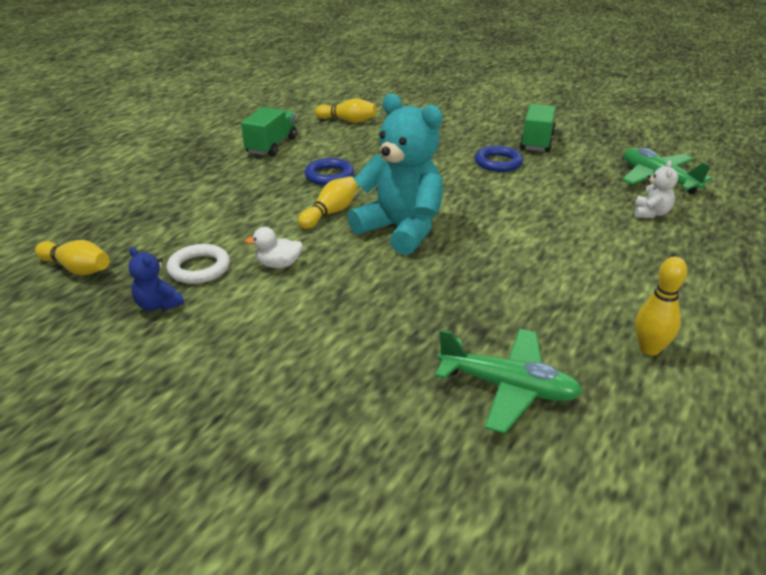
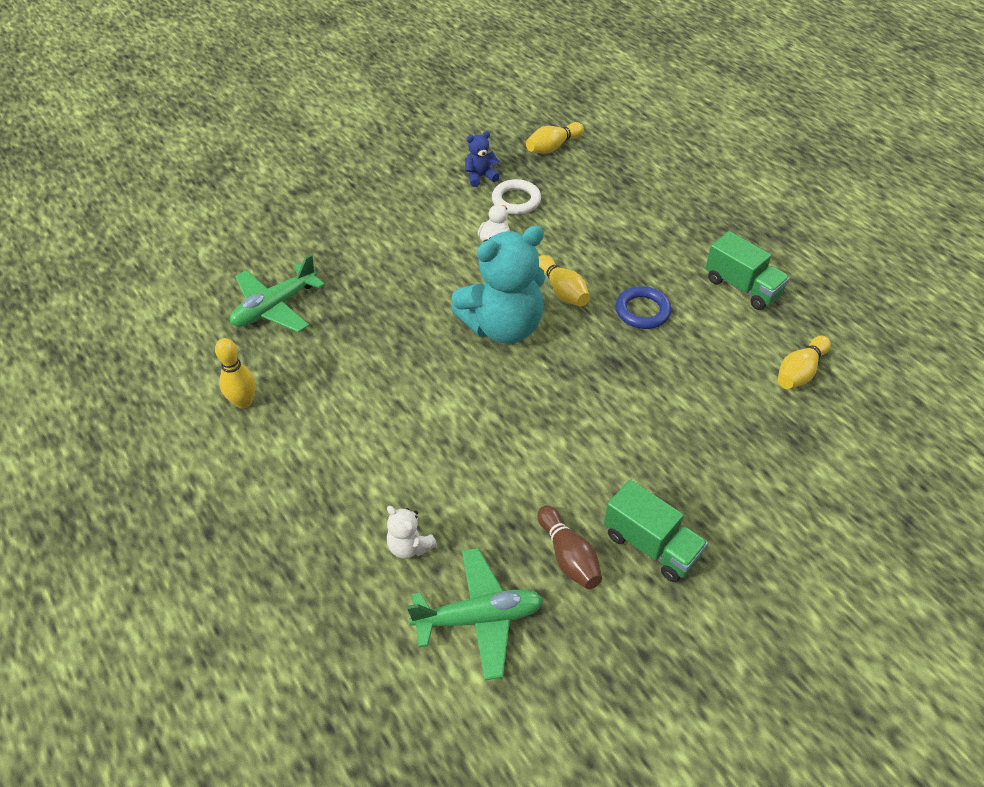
camera: 115 degrees right, 15 degrees up
blue ring [475,146,523,172] -> none
none -> brown bowling pin [537,505,602,589]

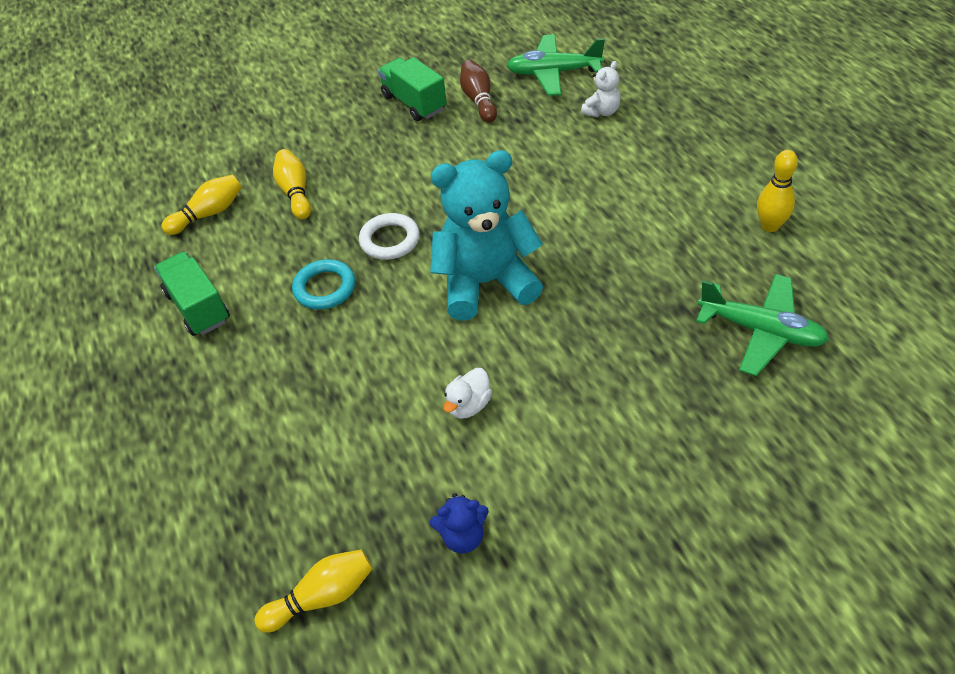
camera: 165 degrees left, 0 degrees up
green plane [230,254,325,332] -> green plane turned 60 degrees clockwise [696,274,829,376]
white teddy bear [387,506,437,559] -> white teddy bear turned 75 degrees clockwise [581,61,621,117]
white ring [492,179,541,215] -> white ring moved to [359,213,420,260]
yellow bowling pin [539,255,590,306] -> yellow bowling pin moved to [273,149,311,219]
blue ring [615,286,671,329] -> turquoise ring [292,259,355,310]

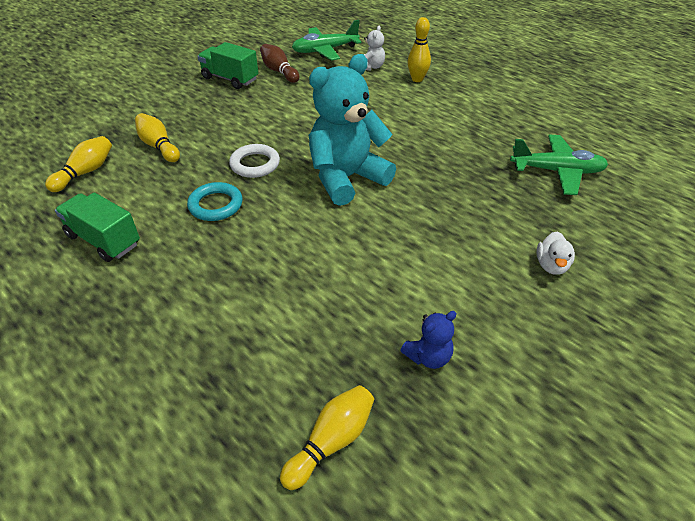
camera: 25 degrees left, 5 degrees down
white duck [443,368,492,419] -> white duck moved to [537,231,575,275]
yellow bowling pin [757,150,798,232] -> yellow bowling pin moved to [407,17,431,82]

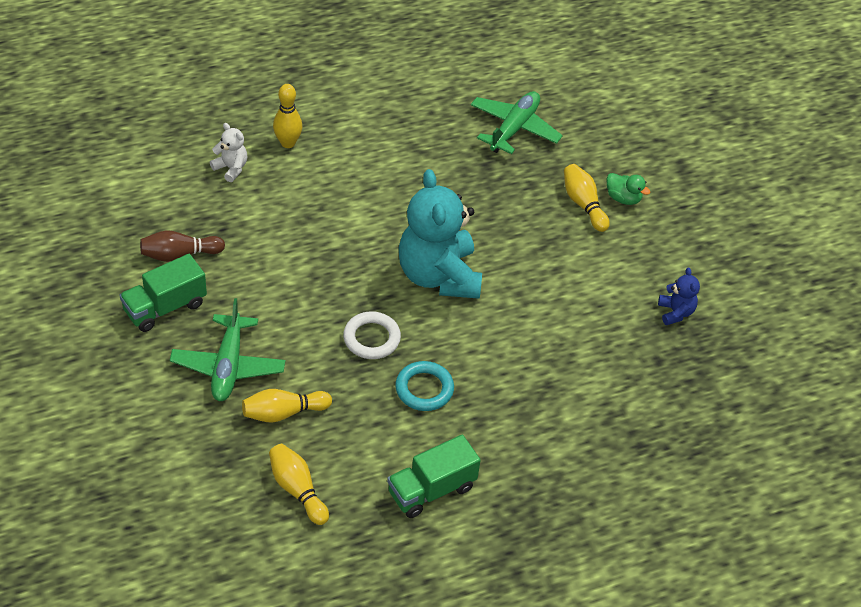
camera: 70 degrees left, 5 degrees up
yellow bowling pin [280,385,374,490] -> yellow bowling pin moved to [564,164,610,232]
green plane [292,20,361,61] -> green plane moved to [170,298,285,401]
white duck [537,231,575,275] -> green duck [606,173,651,205]

